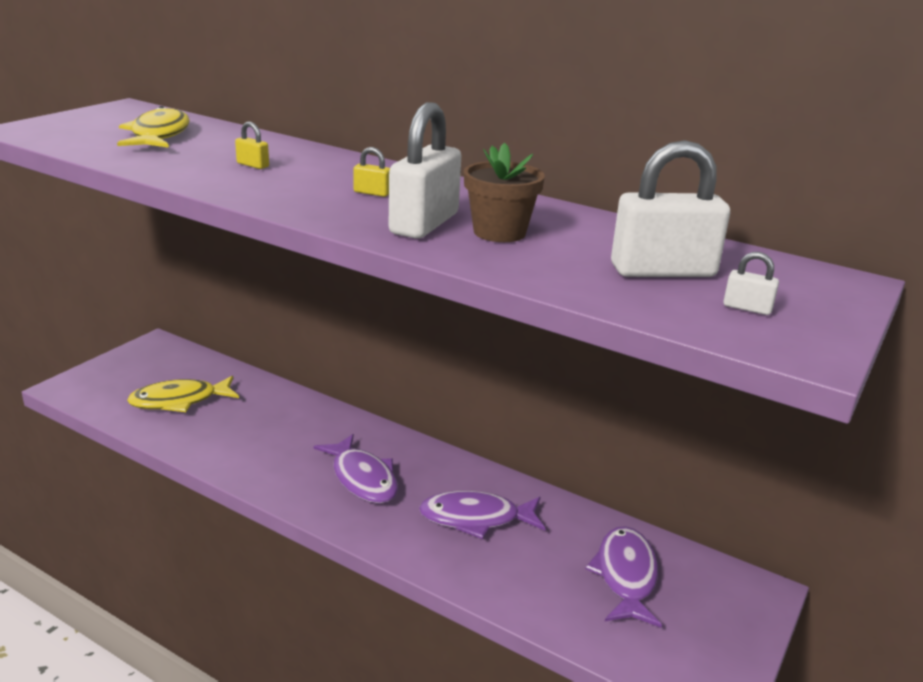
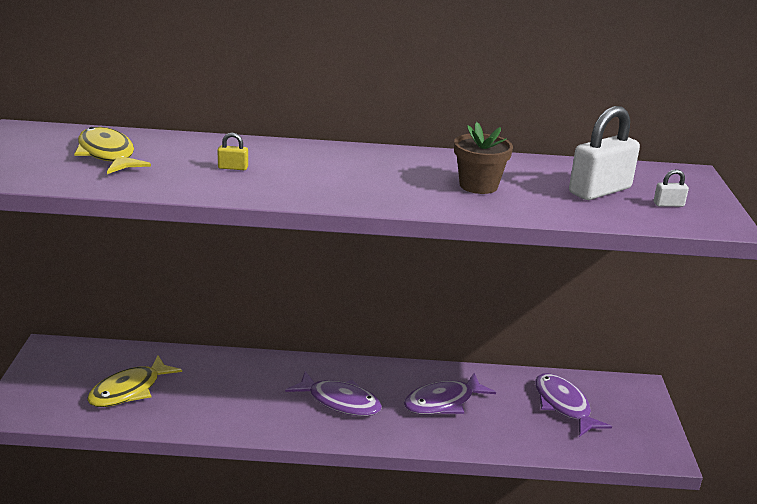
camera: 30 degrees left, 0 degrees up
yellow padlock [353,147,390,197] -> none
white padlock [389,102,461,239] -> none

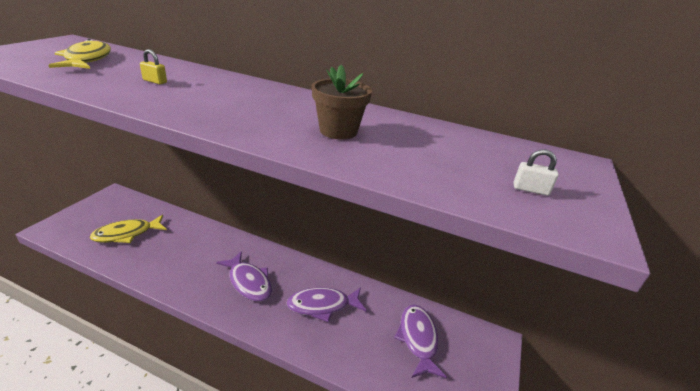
camera: 20 degrees right, 5 degrees up
white padlock [569,106,640,200] -> none

